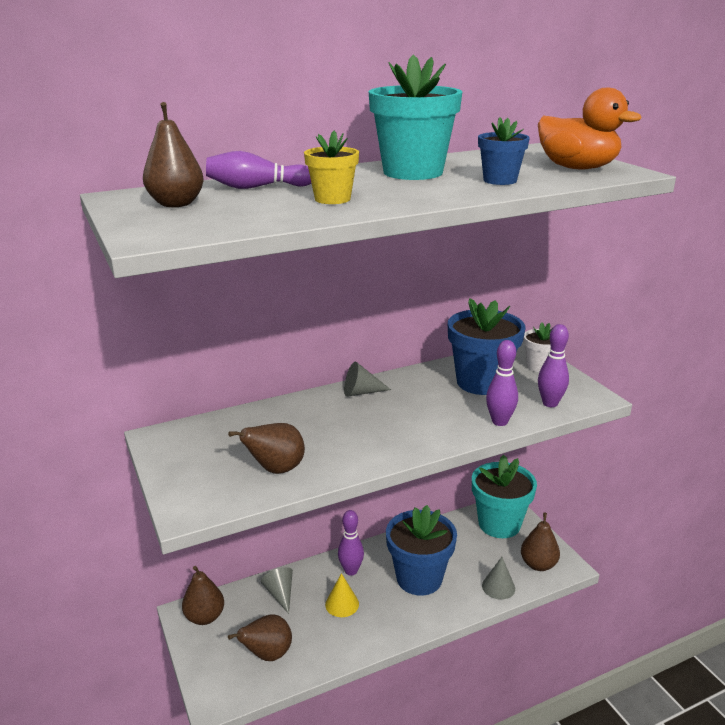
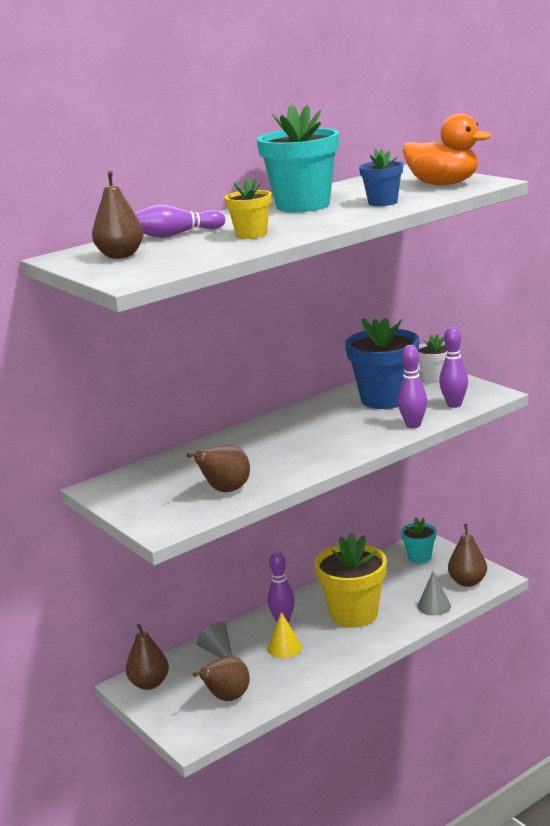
camera: 10 degrees left, 5 degrees down
grey cone [344,362,391,397] -> none
blue flower pot [386,505,457,595] -> yellow flower pot [315,533,387,628]
turquoise flower pot [472,455,537,538] -> turquoise flower pot [401,518,436,563], size x0.53

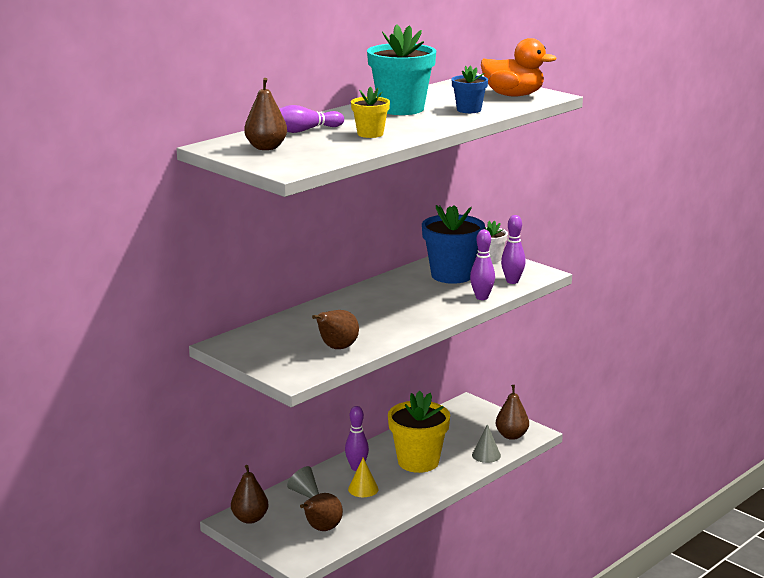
camera: 10 degrees left, 0 degrees up
turquoise flower pot [401,518,436,563] -> none

